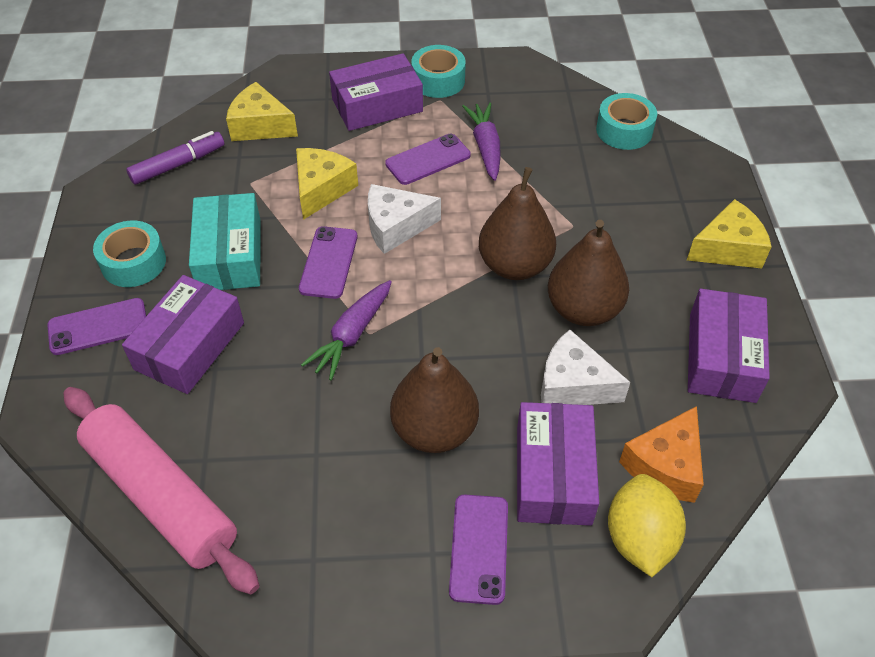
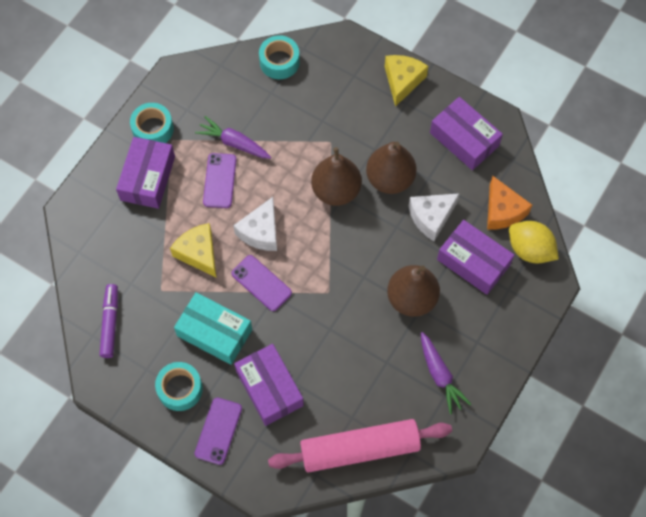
camera: 55 degrees left, 15 degrees up
yellow cheese [226,82,298,141] -> none
purple carrot [301,280,392,381] -> purple carrot moved to [421,332,471,414]
purple phone [449,495,508,605] -> none

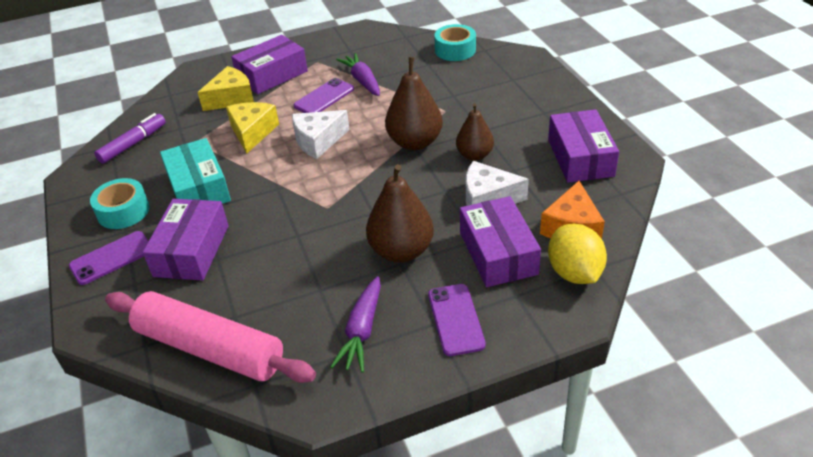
camera: 40 degrees right, 25 degrees down
turquoise tape [130,103,174,143] -> none
purple phone [232,255,292,311] -> purple phone moved to [428,284,486,356]
brown pear [366,142,417,194] -> brown pear [456,103,494,161], size x0.65
yellow cheese [385,55,428,107] -> yellow cheese moved to [198,66,254,111]

